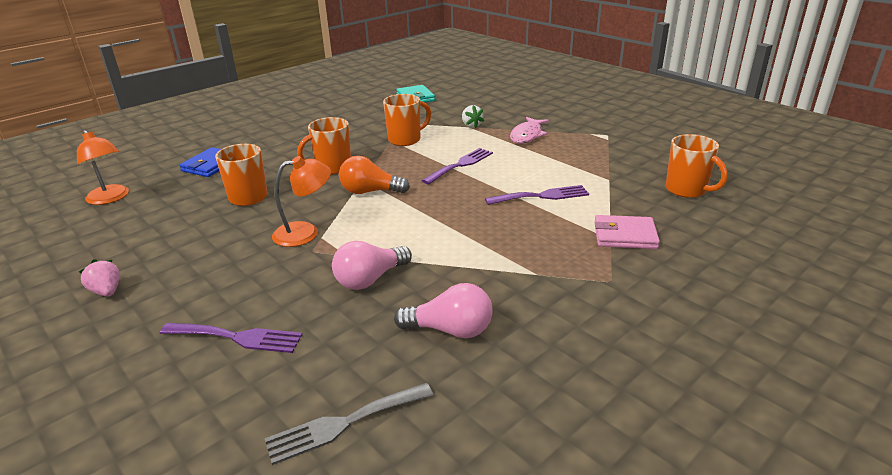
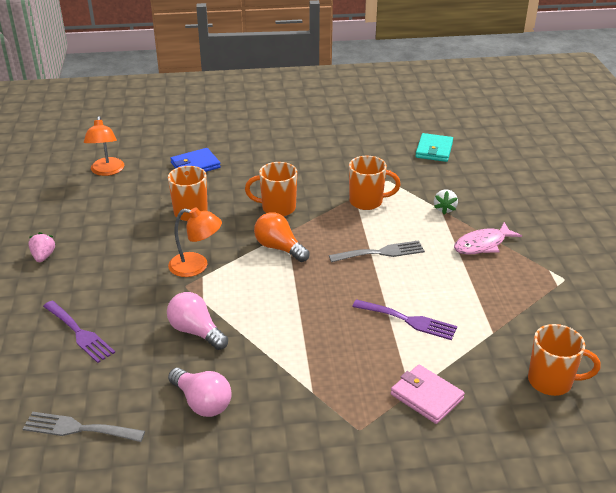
camera: 35 degrees right, 5 degrees up
pink light bulb [332,241,412,290] -> pink light bulb turned 45 degrees clockwise [167,292,228,350]
purple fork [422,148,493,184] -> grey fork [329,240,425,262]
orange mug [666,134,728,198] -> orange mug turned 75 degrees counterclockwise [528,324,601,396]

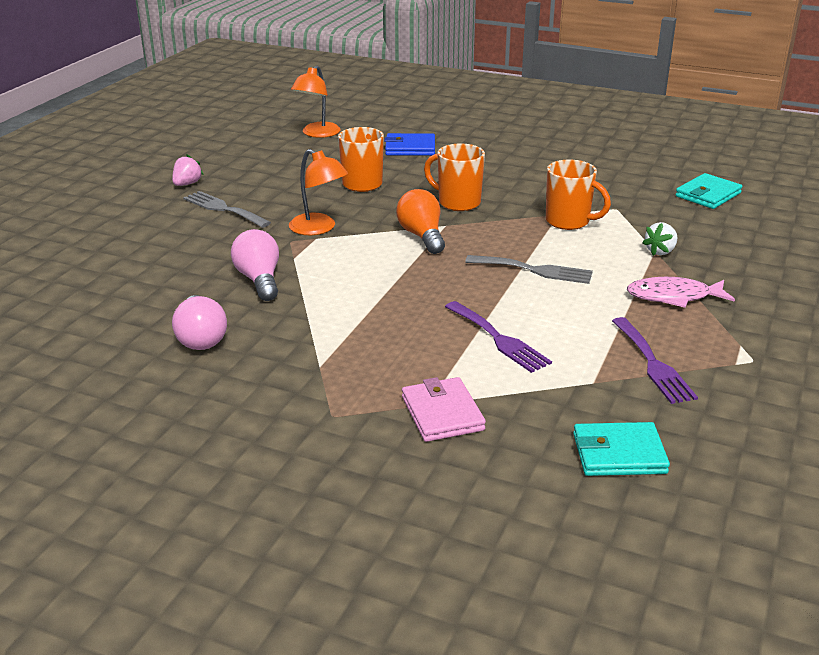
camera: 30 degrees right, 5 degrees down
grey fork [23,412,145,442] -> grey fork moved to [183,191,271,228]
purple fork [43,301,115,363] -> purple fork moved to [612,317,698,404]
orange mug [528,324,601,396] -> turquoise wallet [573,422,670,476]

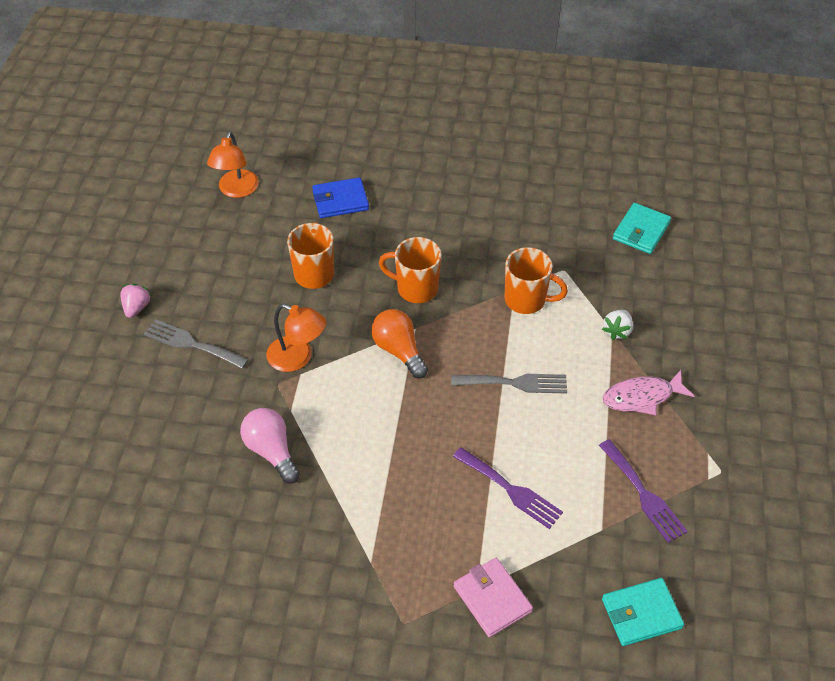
camera: 15 degrees left, 20 degrees up
pink light bulb [172,295,227,350] -> none

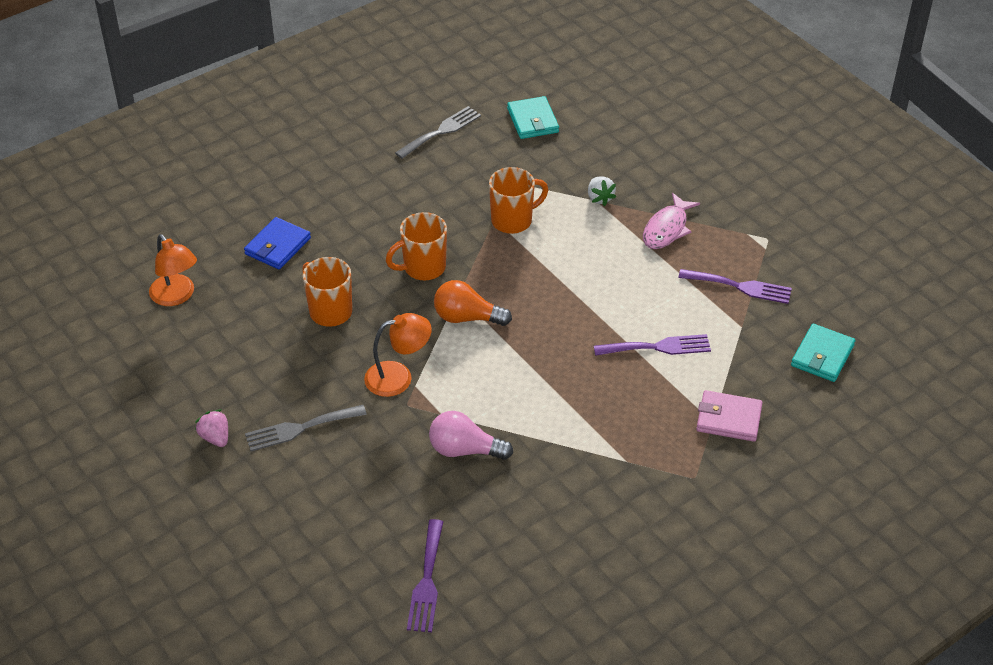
camera: 45 degrees left, 5 degrees down
grey fork [451,374,567,394] -> grey fork moved to [395,106,481,159]
none -> purple fork [407,519,443,632]

